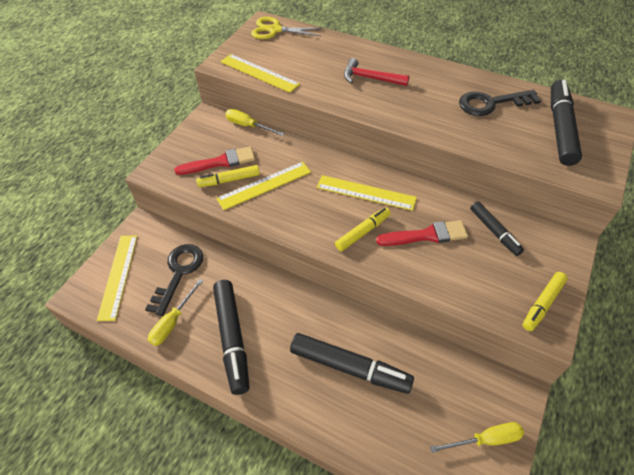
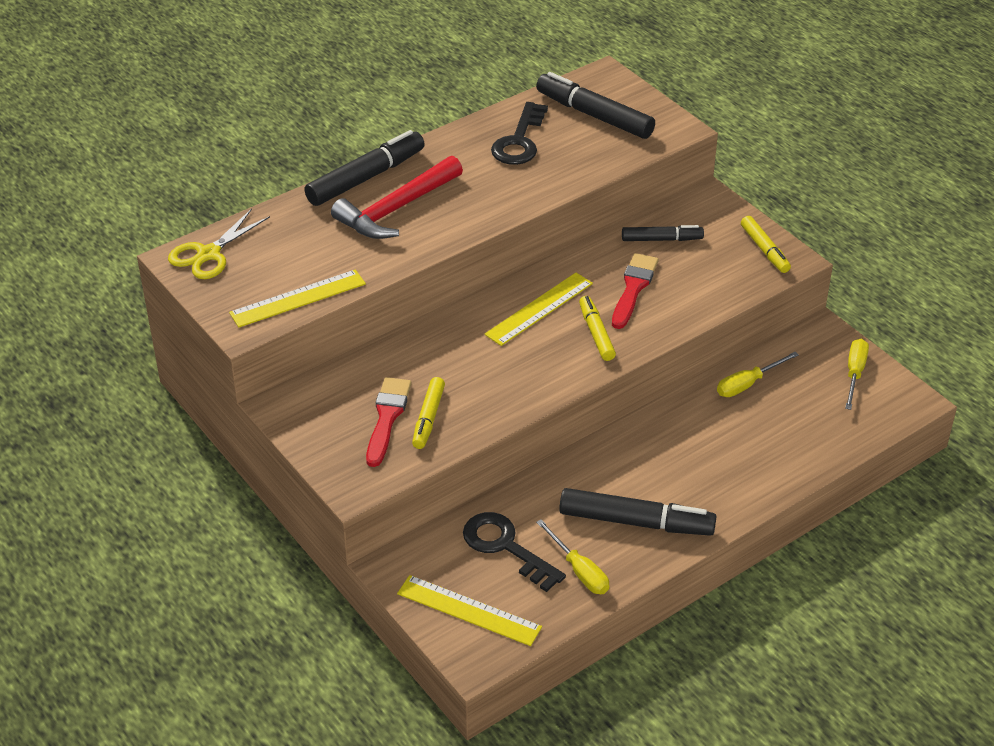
camera: 65 degrees left, 10 degrees down
yellow ruler [216,162,311,210] -> none
yellow screwdriver [225,109,284,136] -> yellow screwdriver moved to [717,352,799,397]
black marker [290,333,414,394] -> black marker moved to [304,130,425,206]
red hammer [344,58,409,86] -> red hammer [331,156,463,239], size x1.54

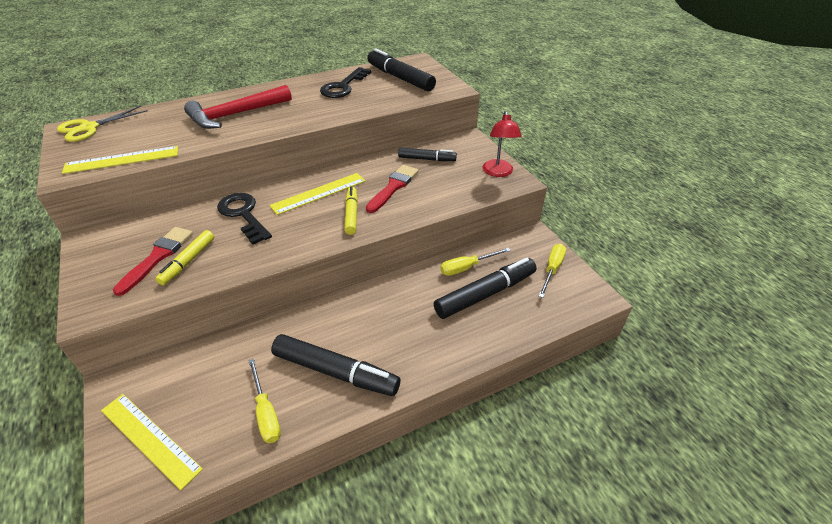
camera: 10 degrees right, 0 degrees up
black marker [304,130,425,206] -> black marker moved to [434,258,537,319]
black key [463,512,566,592] -> black key moved to [217,193,272,245]
yellow marker [741,216,791,273] -> red lamp [483,111,522,177]

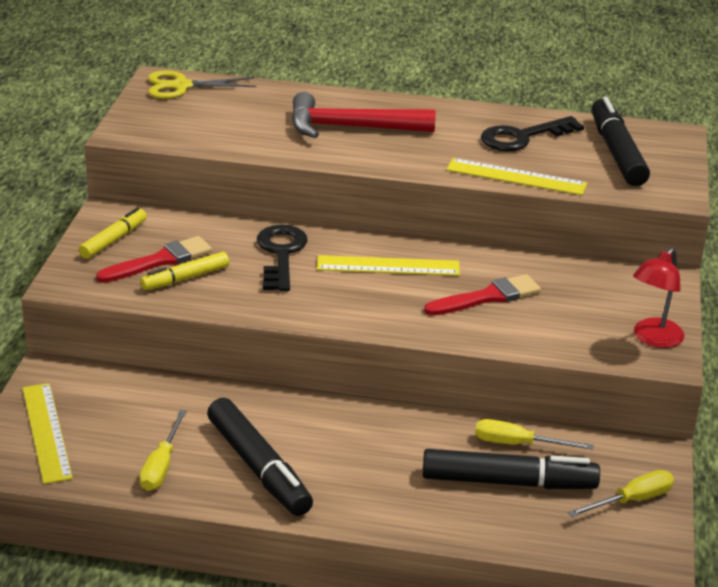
camera: 35 degrees right, 10 degrees down
yellow ruler [62,146,178,174] -> yellow ruler moved to [446,158,587,195]
yellow marker [344,186,358,235] -> yellow marker moved to [79,208,147,259]
black marker [398,148,457,161] -> none

